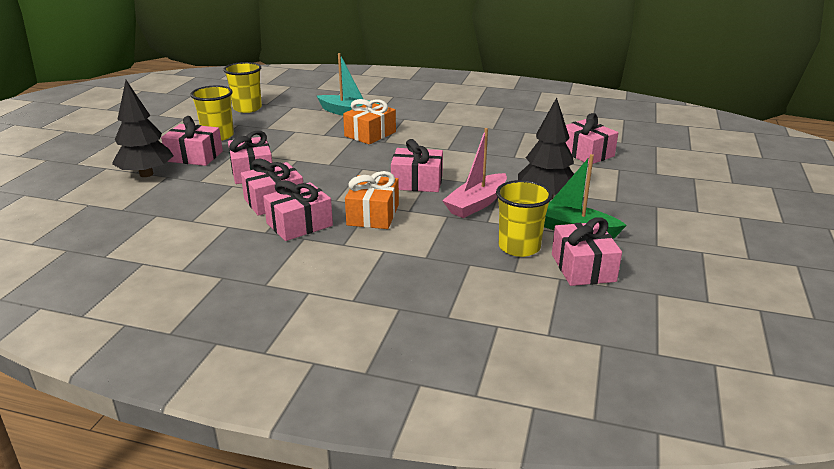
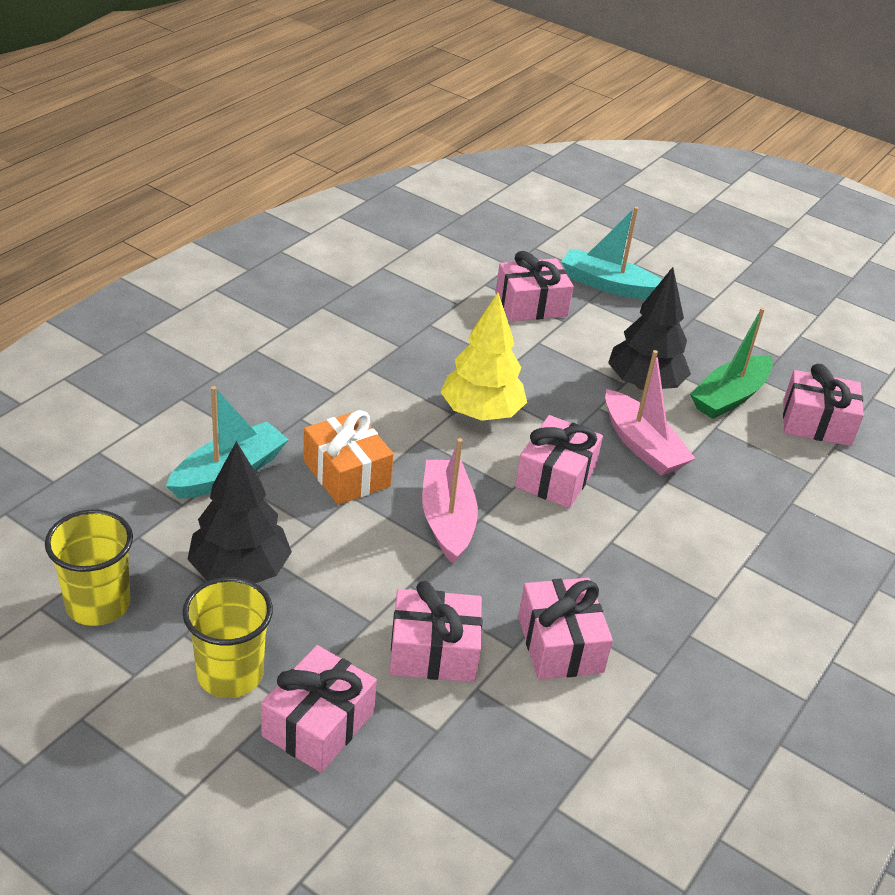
camera: 75 degrees left, 10 degrees up
black tree [112,80,173,177] -> black tree moved to [187,441,292,583]
pink gift [263,180,333,241] -> none
orange gift [345,171,399,229] -> none
yellow cup [496,180,553,257] -> none
none -> pink boat [422,438,478,564]
none -> yellow tree [441,293,527,421]
none -> turquoise boat [561,207,662,299]

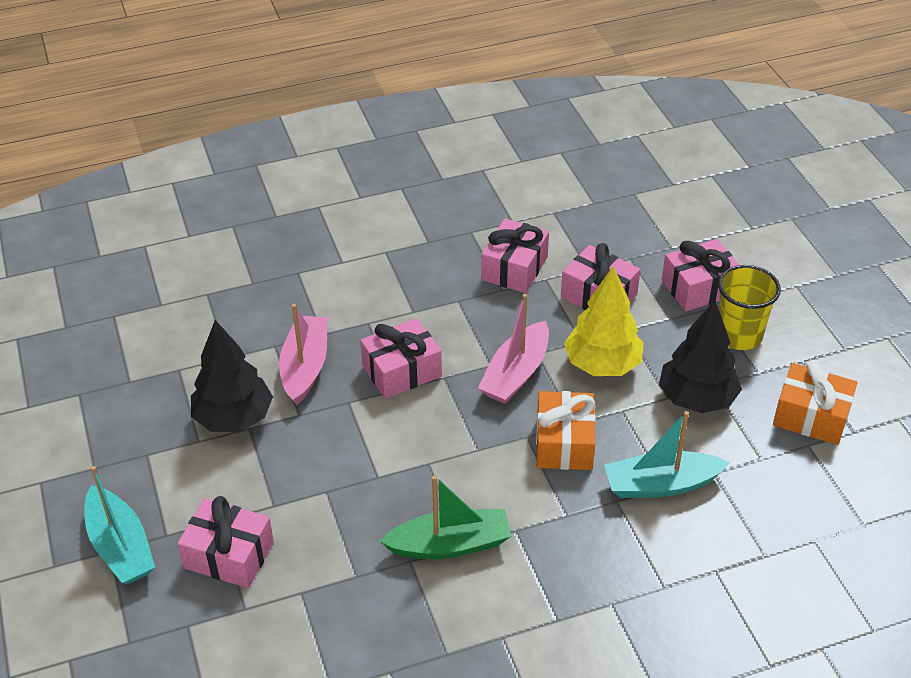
camera: 140 degrees left, 5 degrees up
yellow cup [45,510,133,626] -> orange gift [773,360,857,445]
yellow tree [441,293,527,421] -> yellow tree moved to [564,266,644,376]
green boat [690,307,773,419] -> green boat moved to [380,475,511,559]
pink gift [783,364,864,446] -> none

